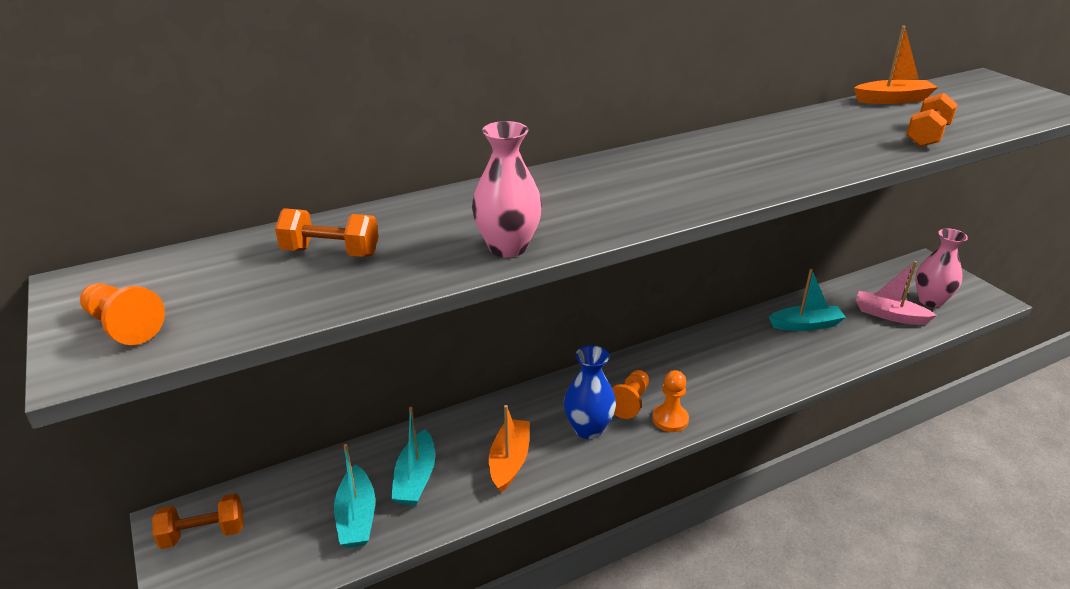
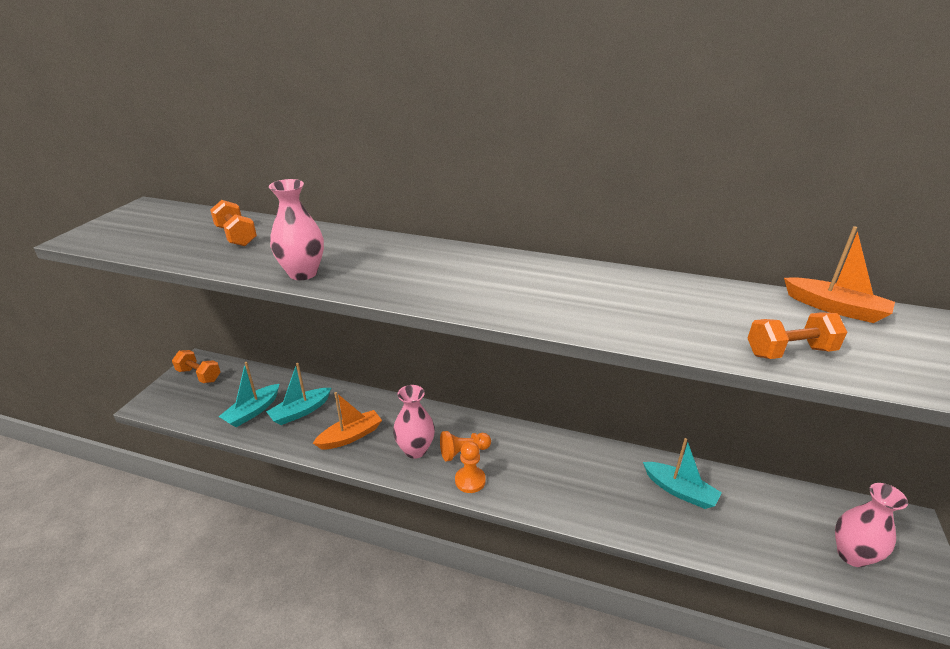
camera: 45 degrees right, 0 degrees up
orange pawn [80,283,165,345] -> none
blue vase [564,345,616,439] -> pink vase [393,385,435,459]
pink boat [856,261,937,325] -> none

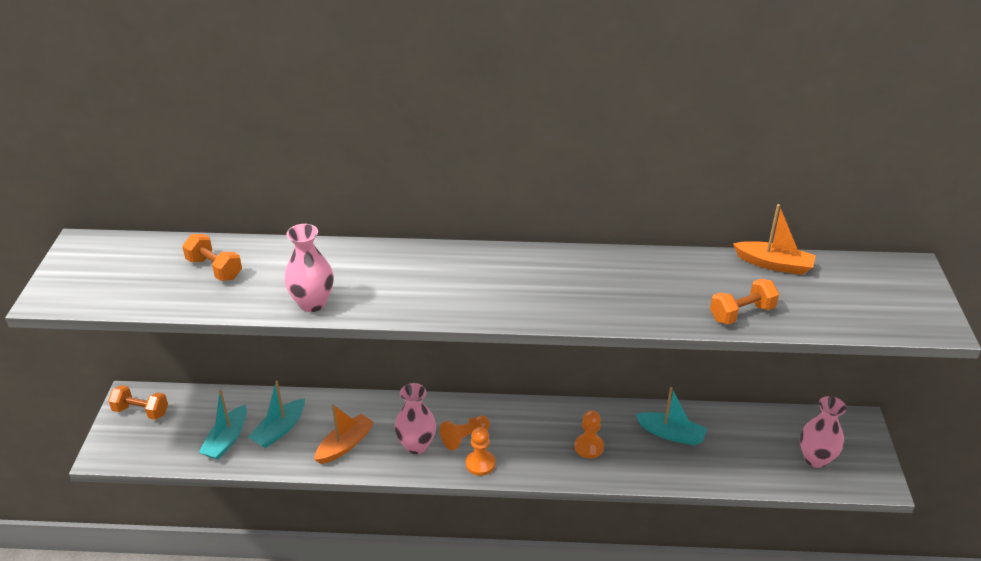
camera: 15 degrees left, 5 degrees up
none -> orange pawn [574,410,604,458]

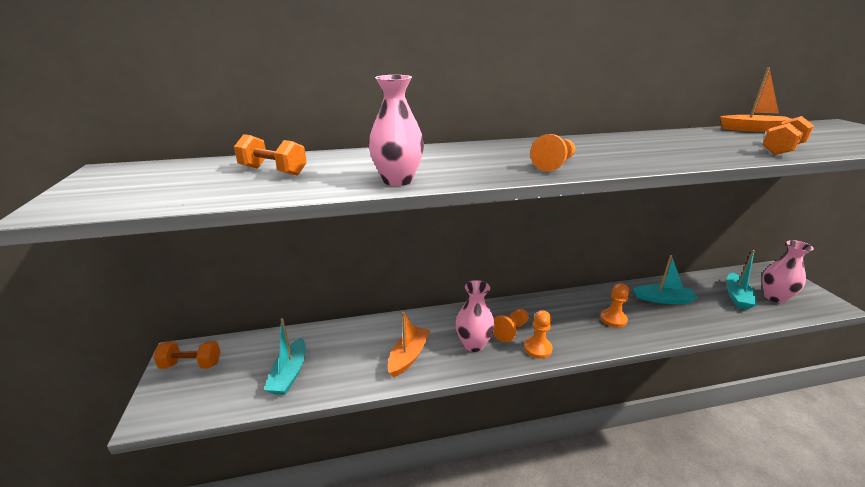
camera: 15 degrees left, 10 degrees down
turquoise boat [248,381,305,448] -> turquoise boat moved to [726,250,757,309]
none -> orange pawn [530,134,575,171]

